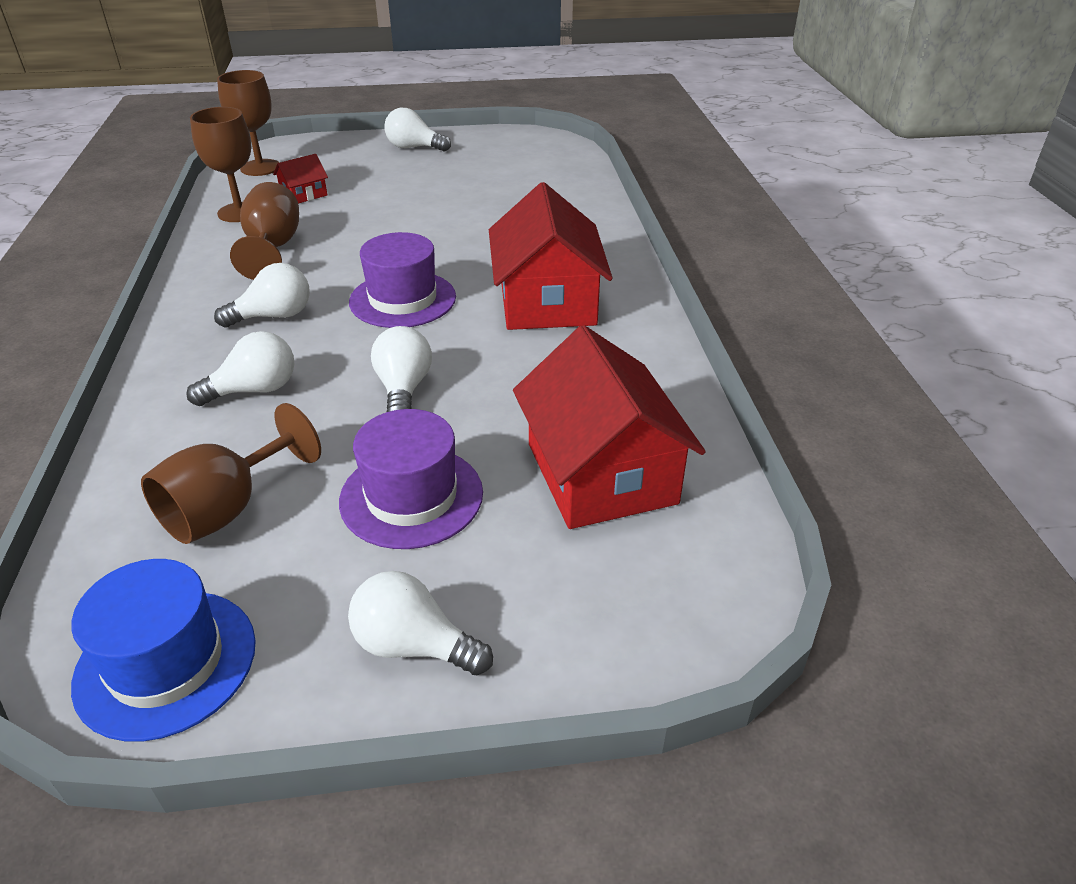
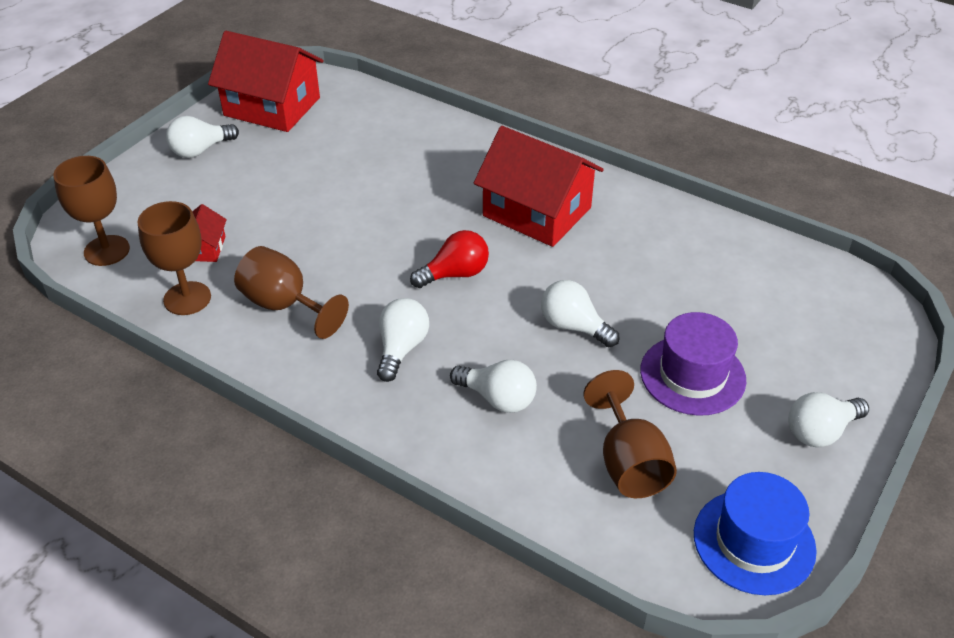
camera: 50 degrees left, 5 degrees up
white light bulb [186,331,294,406] -> white light bulb turned 105 degrees clockwise [450,360,537,413]
purple hat [349,232,456,328] -> red light bulb [410,230,489,288]
red house [513,325,706,529] -> red house moved to [208,31,324,132]

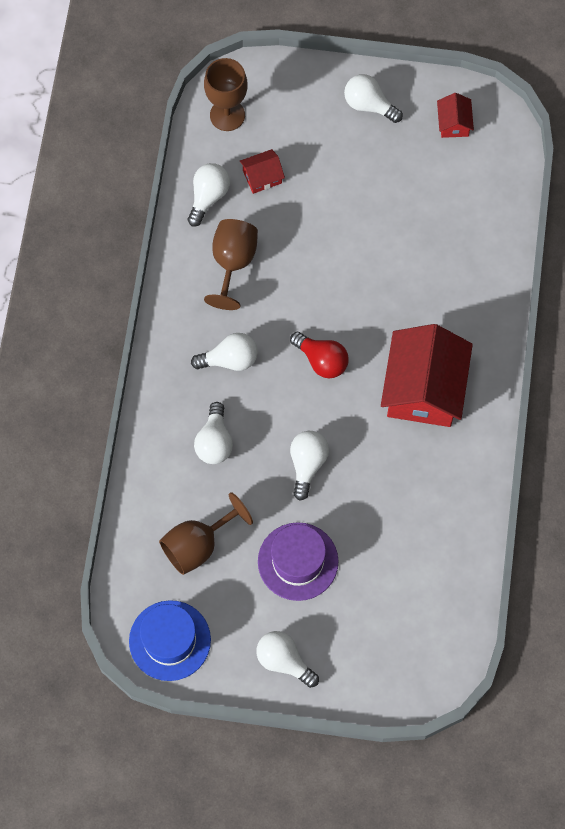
camera: 65 degrees right, 25 degrees up
brown goblet [138,201,211,315] -> white light bulb [188,163,230,227]
red house [208,31,324,132] -> red house [437,93,474,138], size x0.45

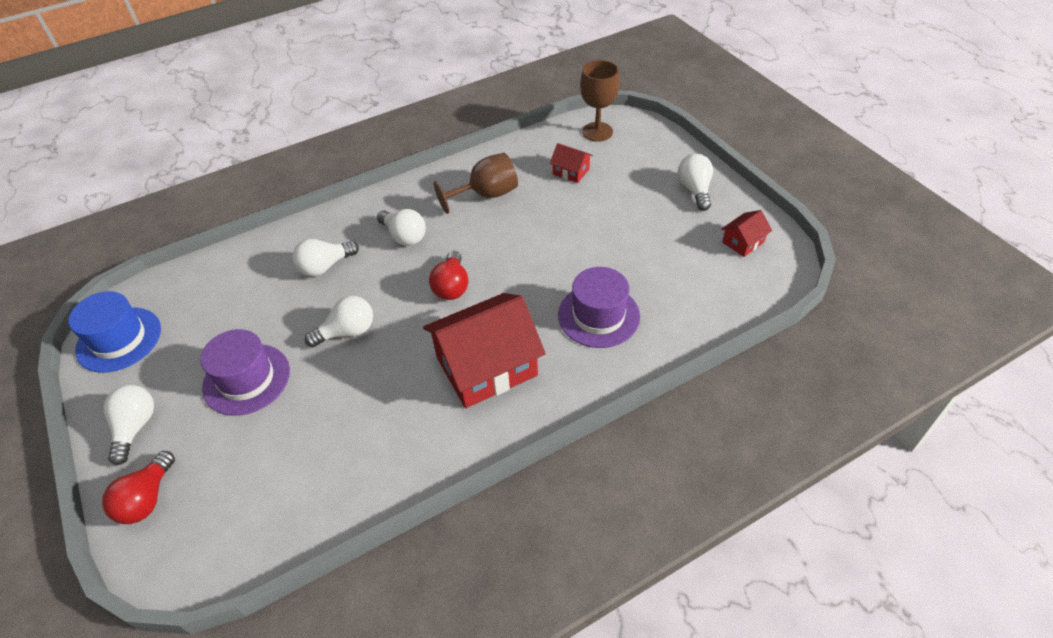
camera: 55 degrees right, 20 degrees down
brown goblet [159,492,253,575] -> none
white light bulb [188,163,230,227] -> none
none -> red light bulb [102,451,175,524]
none -> purple hat [558,267,640,348]

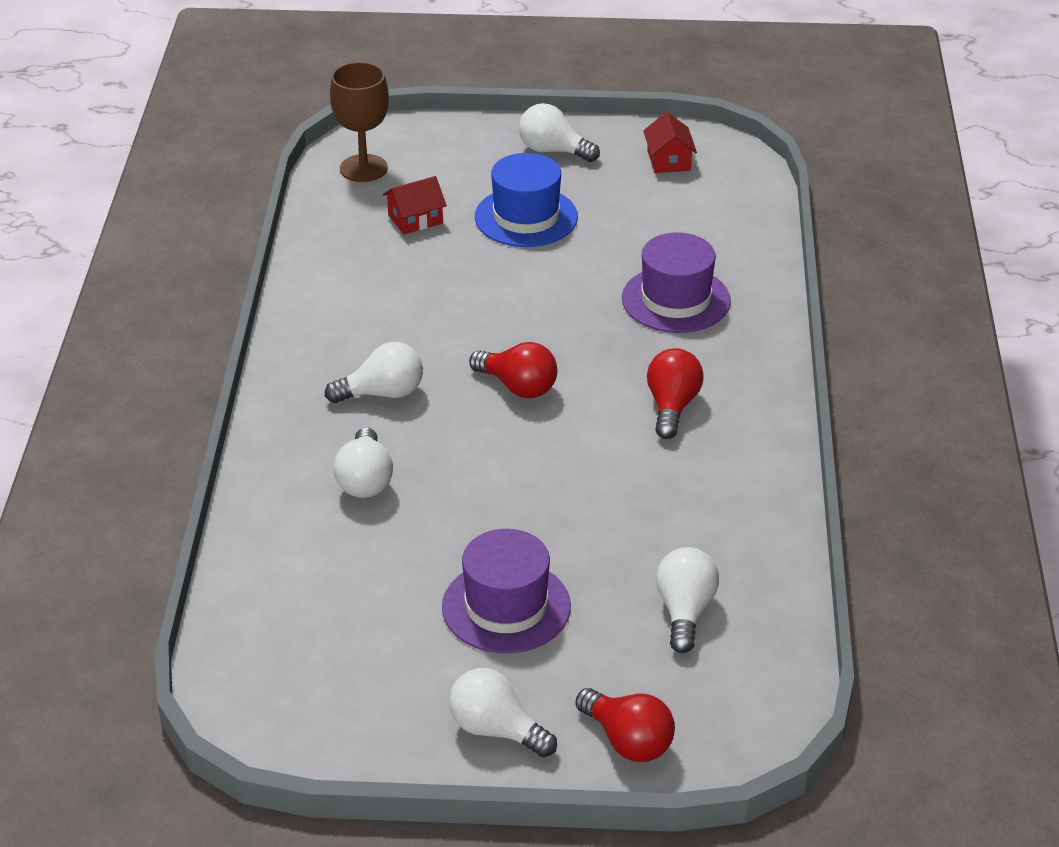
camera: 60 degrees left, 10 degrees down
blue hat [68,291,161,373] -> blue hat moved to [475,153,578,247]
white light bulb [305,296,373,347] -> white light bulb moved to [656,547,719,653]
red house [423,293,546,408] -> red light bulb [647,348,704,439]
brown goblet [433,153,518,214] -> none

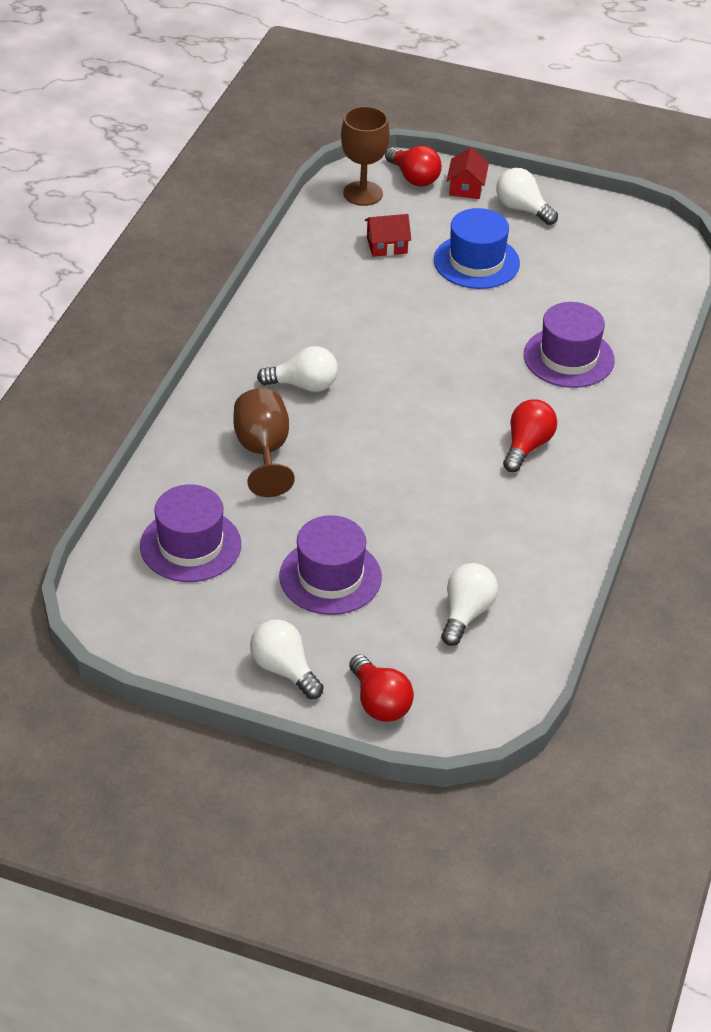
camera: 15 degrees right, 5 degrees up
white light bulb [334,427,393,498] -> brown goblet [233,388,295,497]
red light bulb [469,342,557,398] -> red light bulb moved to [385,146,442,187]
red house [643,112,697,173] -> red house moved to [447,147,489,199]
none -> purple hat [140,485,241,582]

